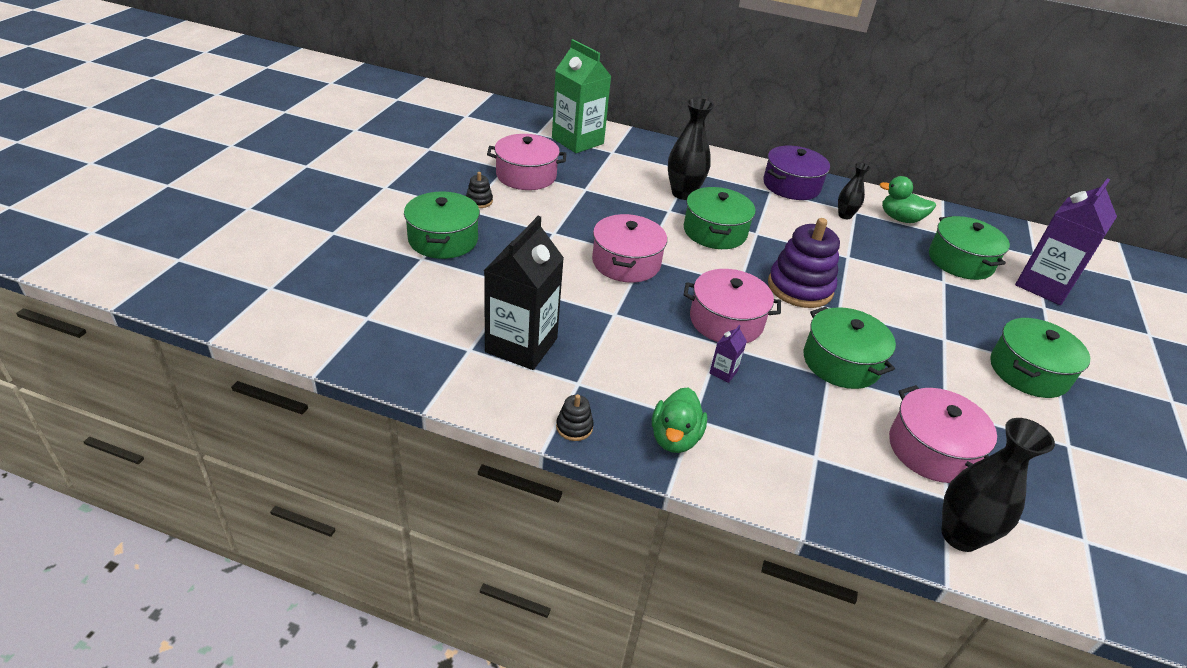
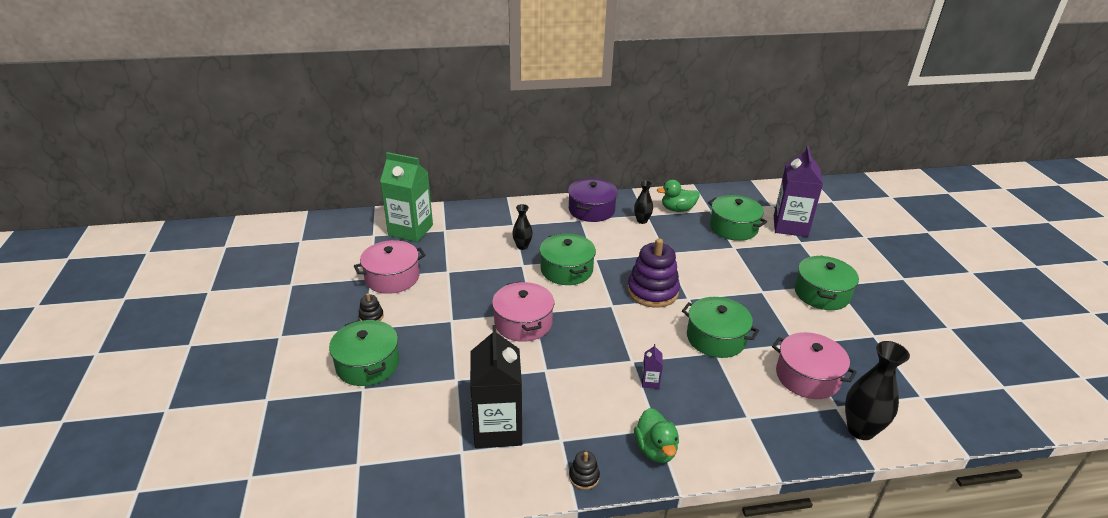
camera: 25 degrees left, 5 degrees down
black vase [668,98,714,200] -> black vase [512,204,533,250], size x0.58
pink pot [684,269,781,343] -> none

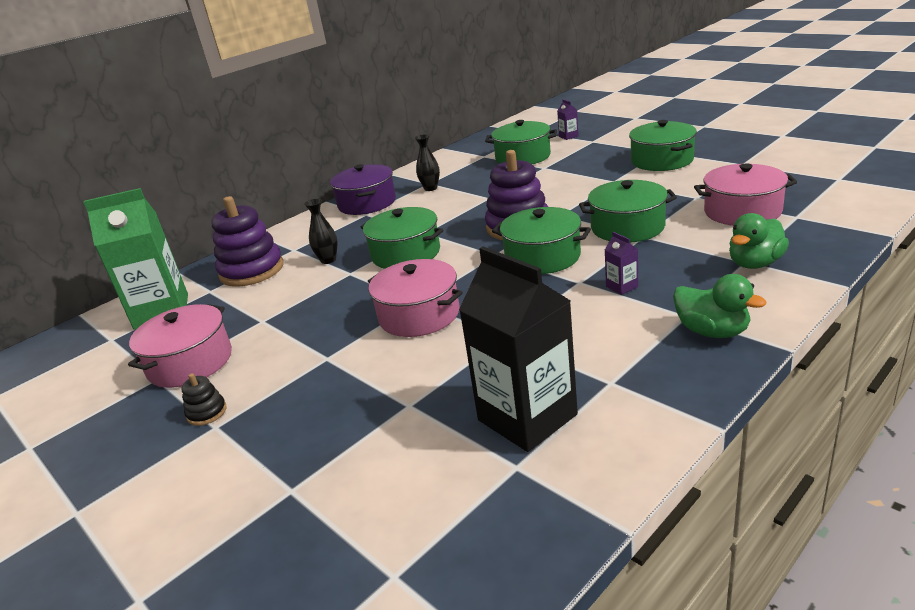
camera: 30 degrees left, 5 degrees down
green pot [329,320,399,386] -> green pot moved to [492,207,591,274]
black stacking toy [569,451,600,490] -> none
green duck [657,180,700,212] -> green duck moved to [729,213,789,269]
purple carton [774,146,823,237] -> purple carton [557,99,579,140], size x0.40
black vase [845,341,910,440] -> none
none -> purple stacking toy [211,196,284,287]

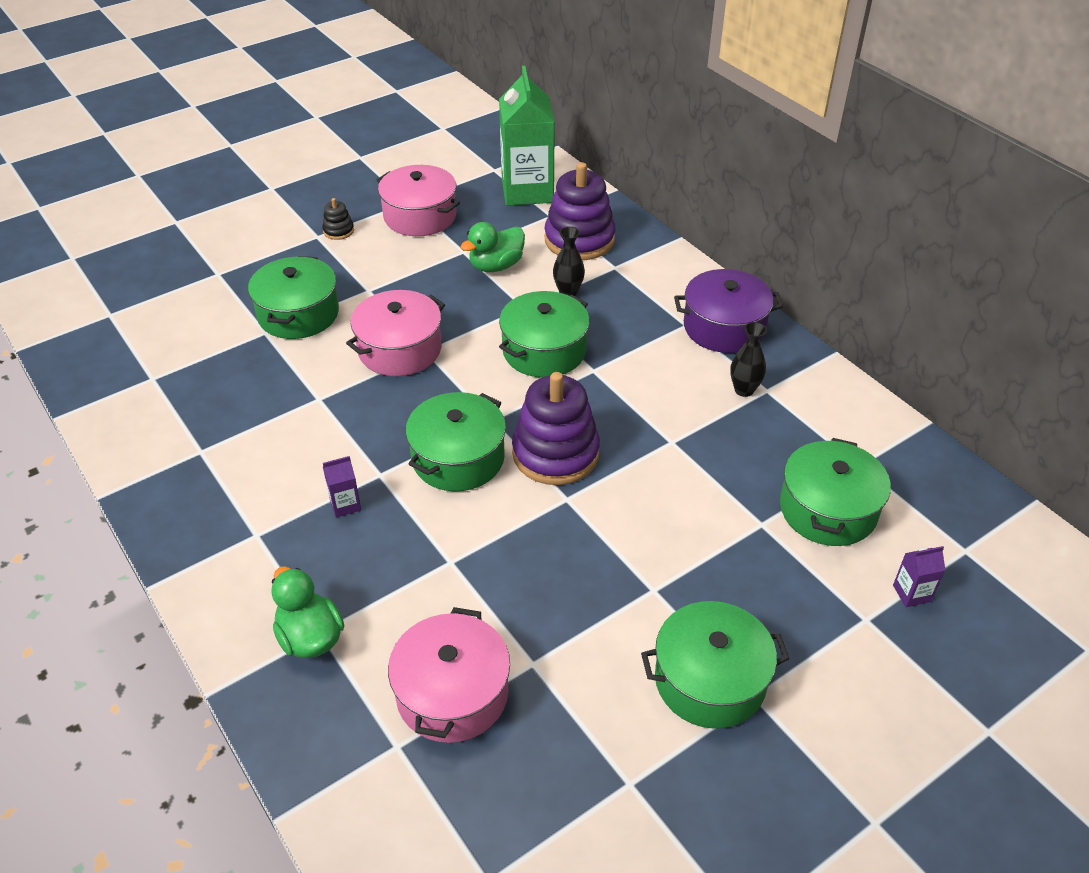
camera: 95 degrees right, 15 degrees up
black carton [459,246,578,452] -> none
green pot [579,180,677,243] -> green pot moved to [248,256,339,339]
green duck [673,274,767,338] -> green duck moved to [460,222,525,272]

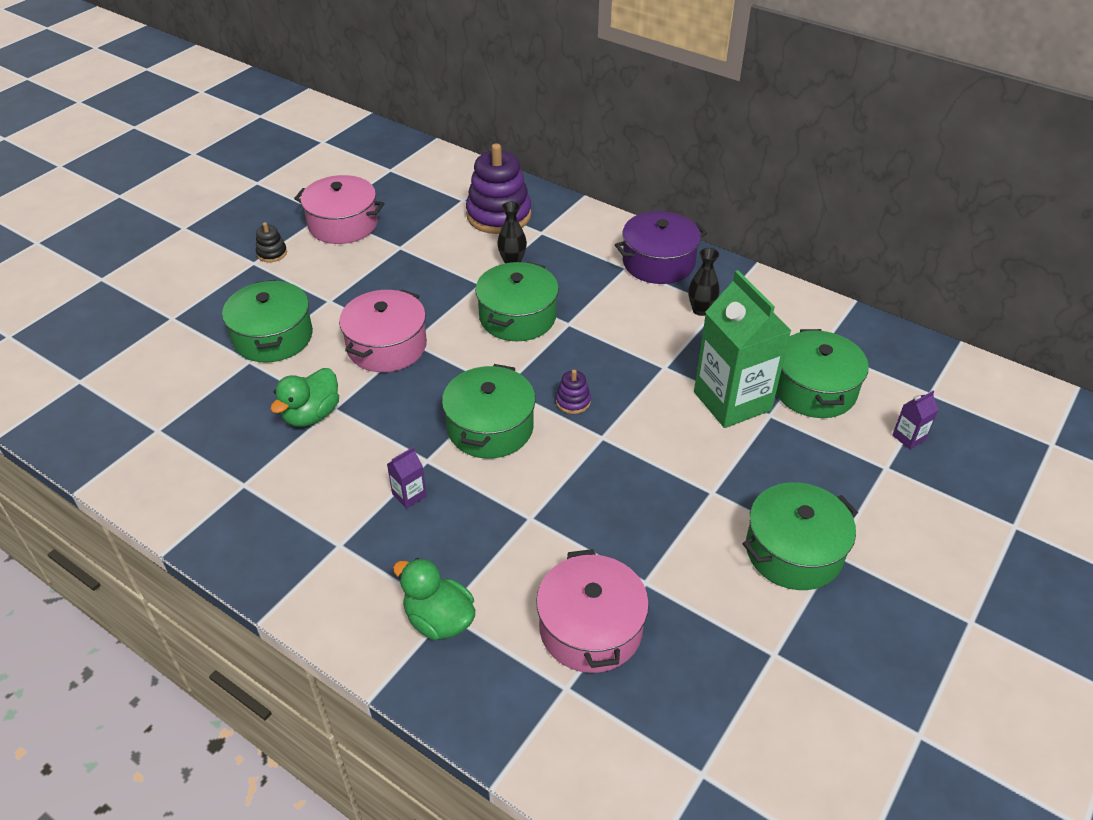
camera: 20 degrees left, 0 degrees up
green duck [460,222,525,272] -> green duck moved to [270,368,339,427]
green carton [499,66,555,206] -> green carton moved to [694,270,792,428]
purple stacking toy [512,372,600,485] -> purple stacking toy [556,369,591,414], size x0.44

